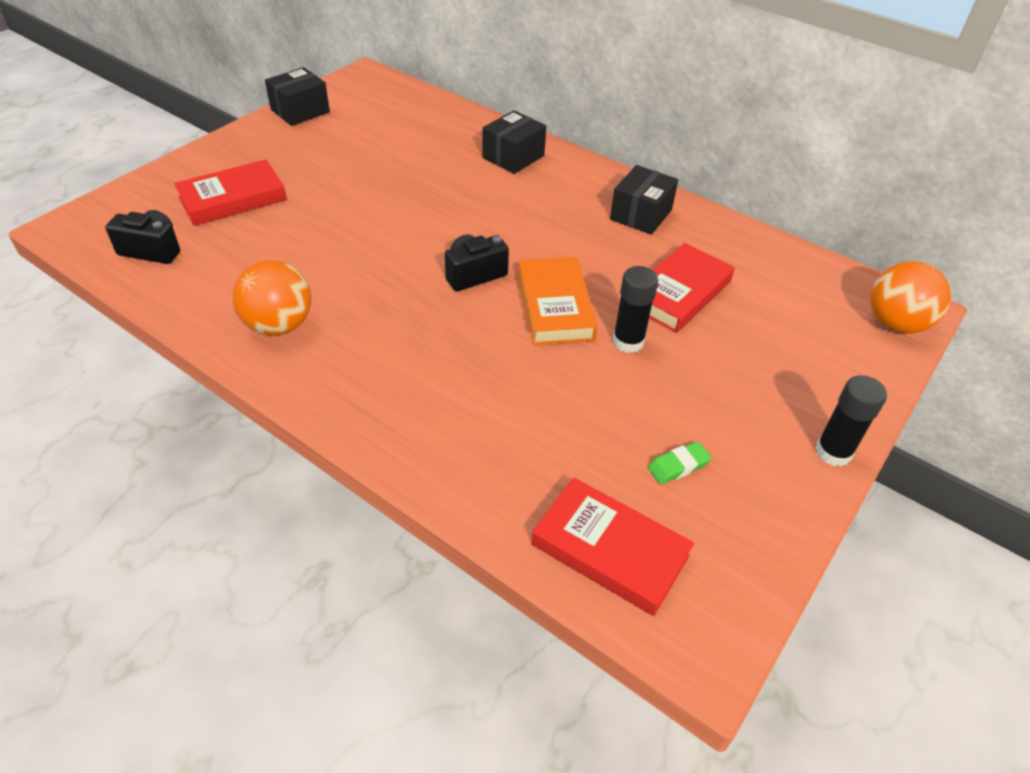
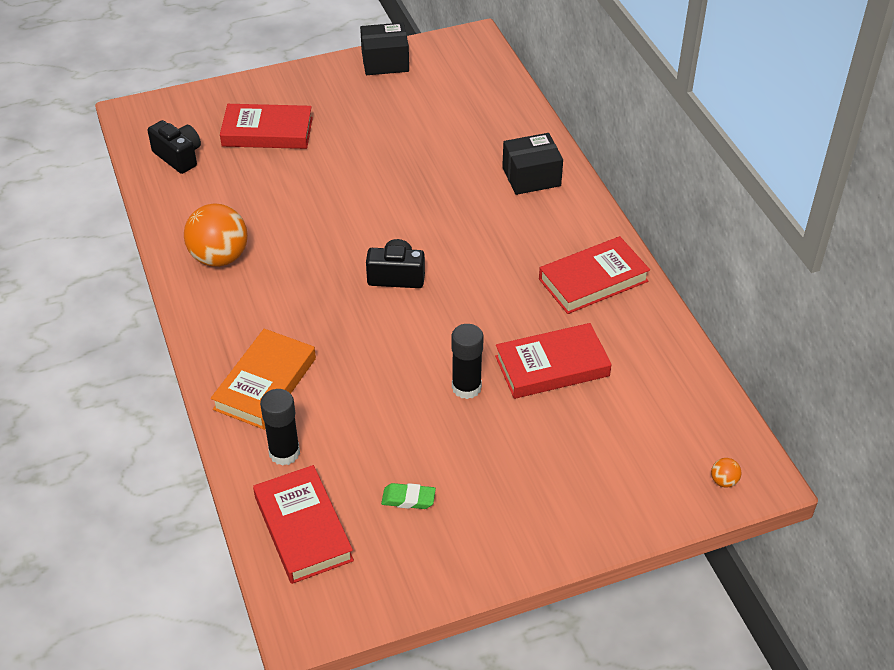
camera: 35 degrees right, 0 degrees up
orange book [518,257,598,345] -> orange book moved to [211,329,316,430]
black box [610,165,678,235] -> red book [539,236,650,314]
black glue stick [815,375,887,467] -> black glue stick moved to [260,389,300,466]
orange ball [871,261,951,333] -> orange ball [711,458,742,488], size x0.41

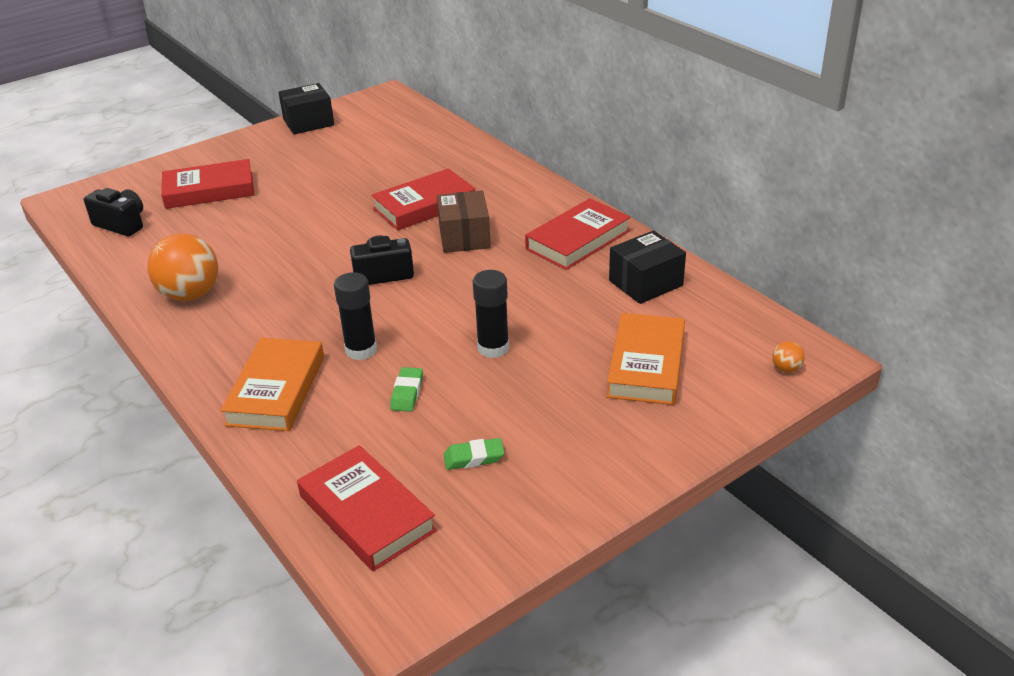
camera: 15 degrees left, 10 degrees down
black glue stick [260,389,300,466] -> black glue stick moved to [334,272,377,360]
red book [495,323,612,399] -> red book moved to [371,168,475,230]
black box [502,133,563,195] -> black box moved to [609,230,686,304]
none -> green eraser [390,367,423,412]
none -> brown box [437,190,491,253]
none -> orange book [607,313,685,405]

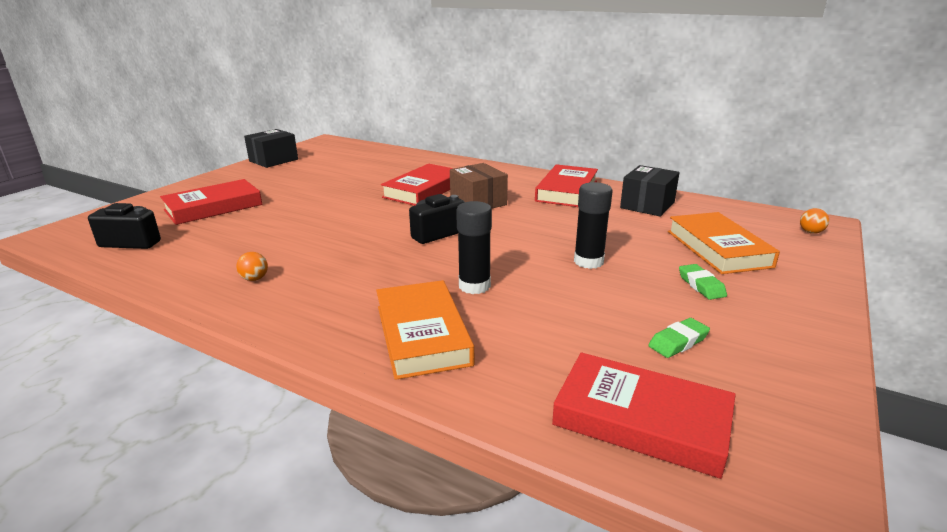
camera: 25 degrees left, 10 degrees down
orange ball [147,233,218,301] -> orange ball [236,252,268,281], size x0.41
green eraser [390,367,423,412] -> green eraser moved to [679,264,727,300]

